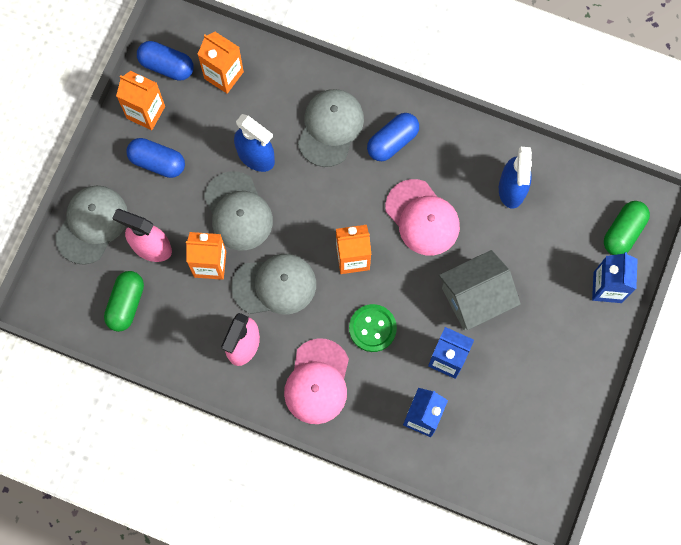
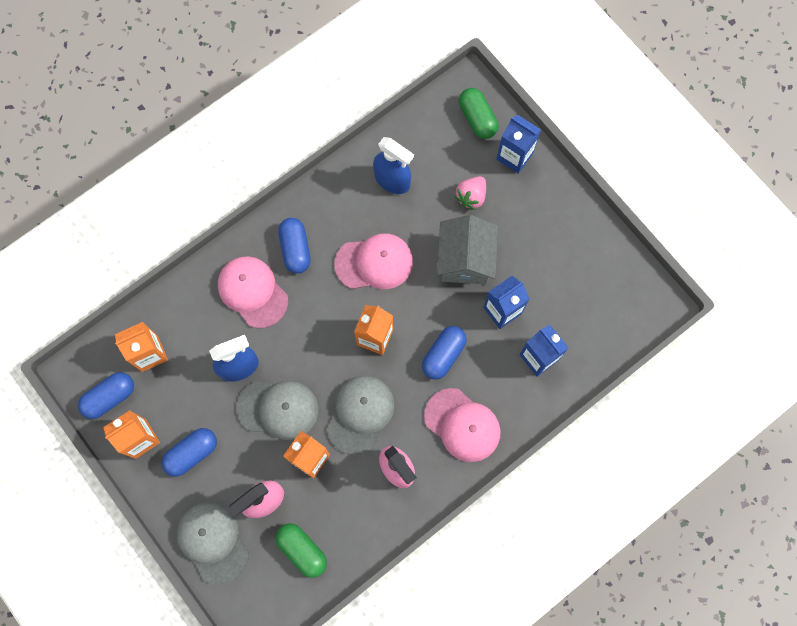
camera: 60 degrees left, 0 degrees up
grey cap [298,89,364,167] -> pink cap [218,256,288,328]
green button [349,304,397,352] -> blue capsule [422,326,467,380]
none -> pink strawberry [455,176,486,210]

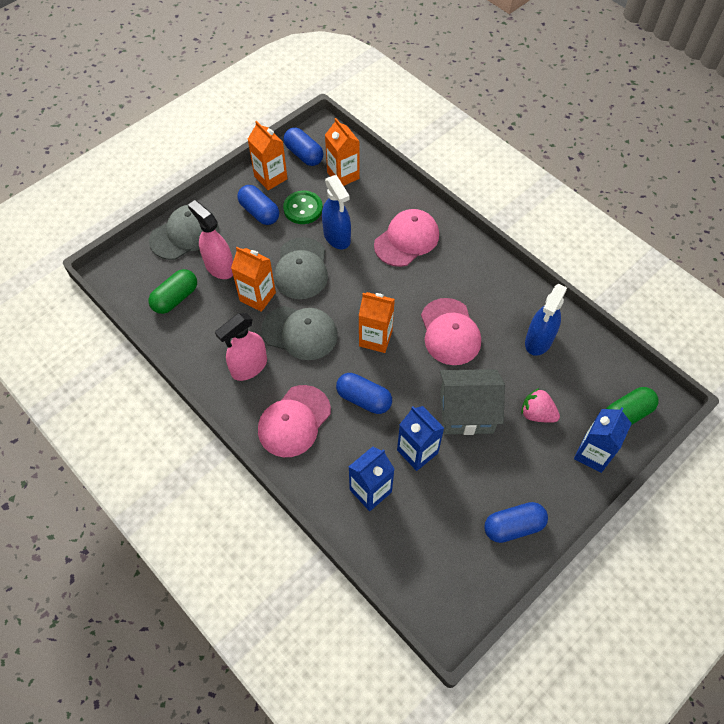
camera: 85 degrees right, 15 degrees down
blue capsule [278,218,311,274] -> blue capsule moved to [484,502,548,543]
none -> green button [283,191,323,224]

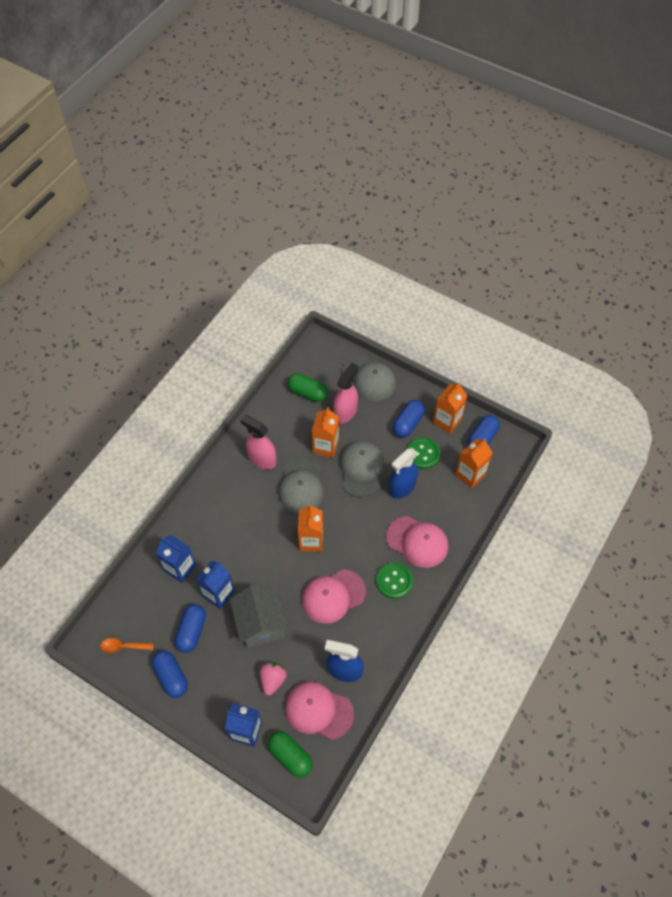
camera: 75 degrees right, 0 degrees up
pink cap [258,385,331,457] -> pink cap moved to [285,681,354,740]
grey cap [274,237,328,299] -> grey cap turned 105 degrees clockwise [339,441,384,498]
blue capsule [336,373,392,414] -> blue capsule moved to [175,604,206,653]
none -> orange spoon [100,638,154,653]
none -> green button [376,563,413,599]

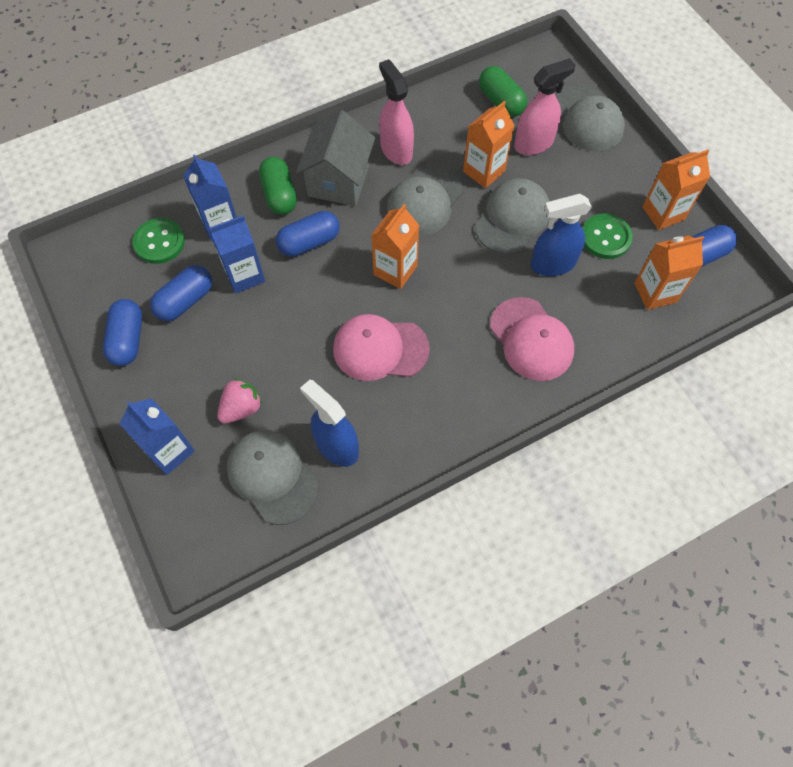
camera: 30 degrees right, 5 degrees up
orange spoon [100,638,154,653] -> none
grey house [230,585,289,648] -> grey house moved to [296,110,375,206]
green capsule [268,731,313,777] -> green capsule moved to [259,157,297,215]
pink cap [285,681,354,740] -> grey cap [227,430,319,525]
green button [376,563,413,599] -> green button moved to [132,218,185,264]
blue capsule [393,400,425,438] -> blue capsule moved to [276,211,339,257]

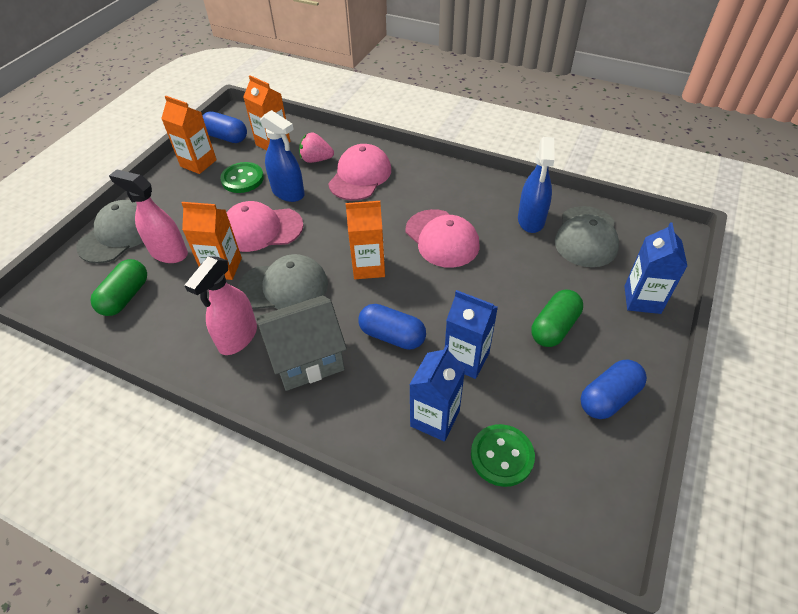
camera: 125 degrees left, 15 degrees down
blue capsule [150,265,212,321] -> none
pink strawberry [217,378,263,423] -> pink strawberry moved to [299,132,334,163]
green capsule [259,157,297,215] -> green capsule moved to [531,289,583,347]
grey cap [475,178,550,255] -> pink cap [227,201,304,252]

